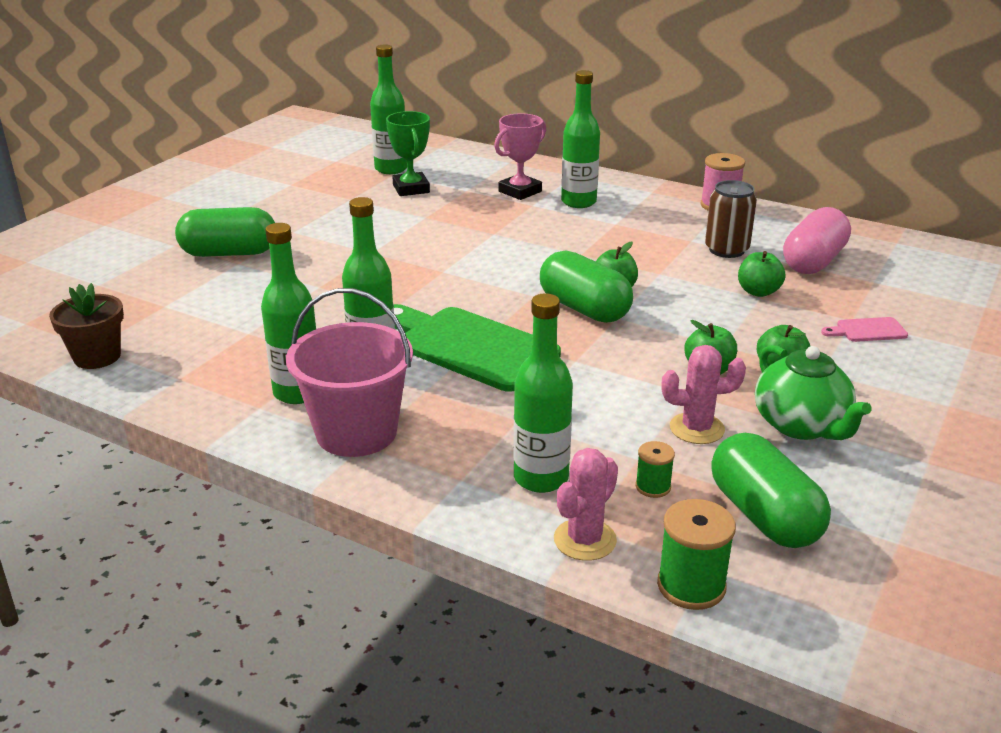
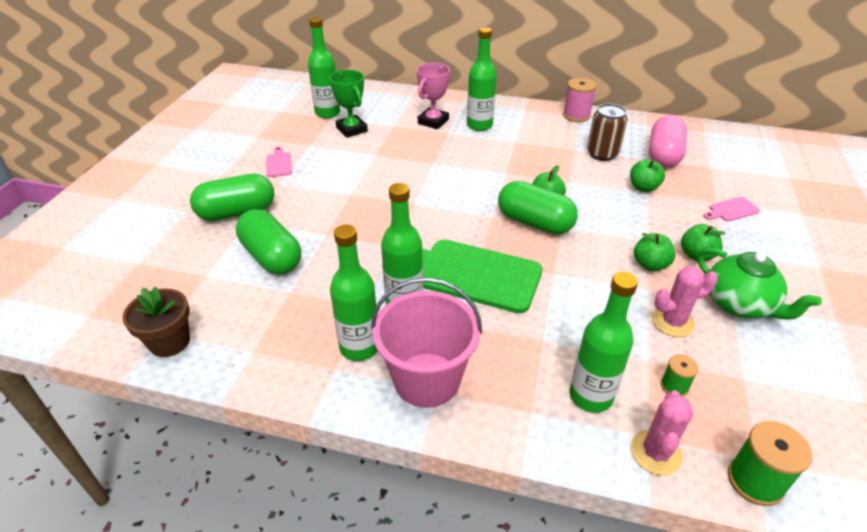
camera: 15 degrees left, 10 degrees up
green capsule [711,433,831,548] -> green capsule moved to [236,209,301,275]
none -> pink cutting board [266,147,292,177]

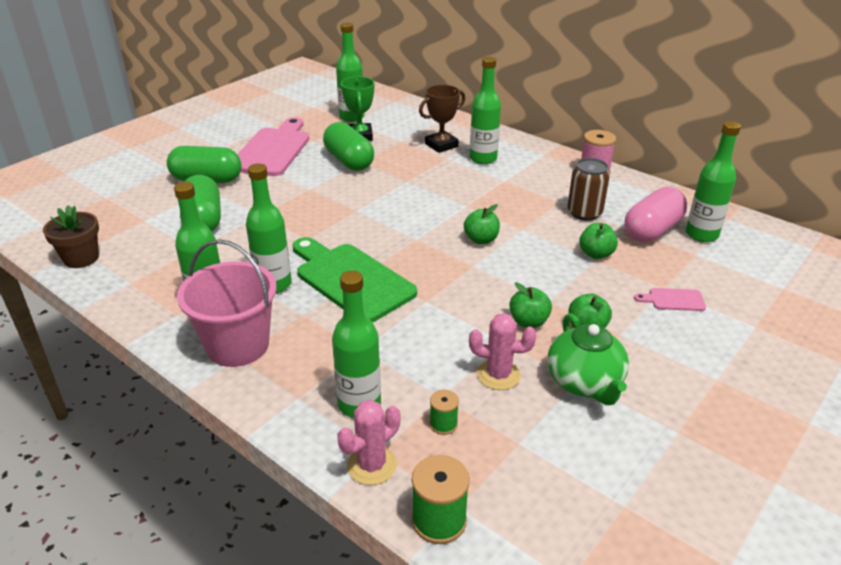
camera: 25 degrees right, 5 degrees down
pink cutting board [266,147,292,177] -> pink cutting board [237,117,309,176], size x2.34
pink trophy [417,63,450,129] -> brown trophy [419,85,465,153]
green capsule [498,181,578,235] -> green capsule moved to [323,122,374,171]
none -> green bottle [686,121,741,242]

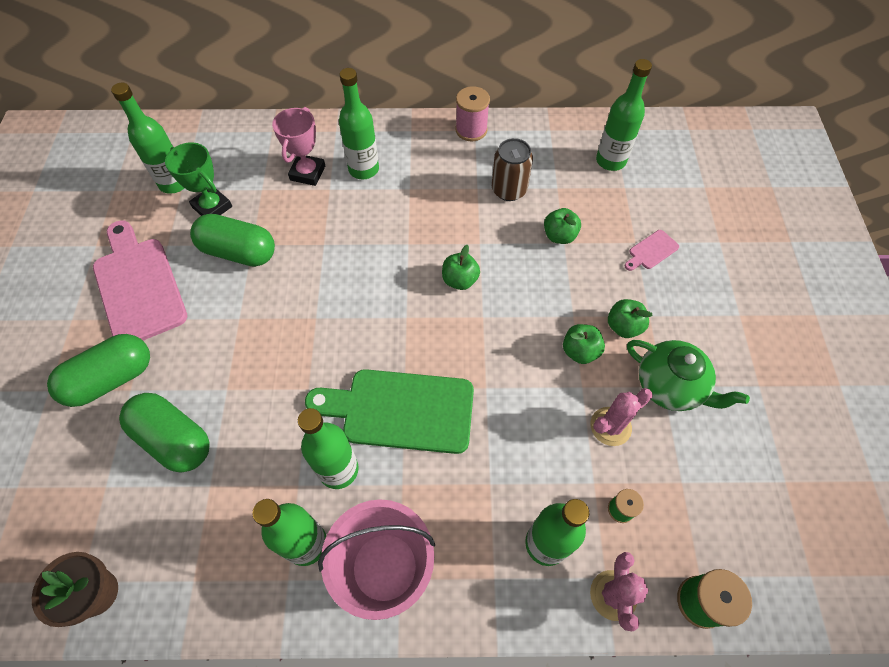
camera: 40 degrees left, 25 degrees up
brown trophy [419,85,465,153] -> pink trophy [272,107,325,186]
pink capsule [624,187,687,242] -> none

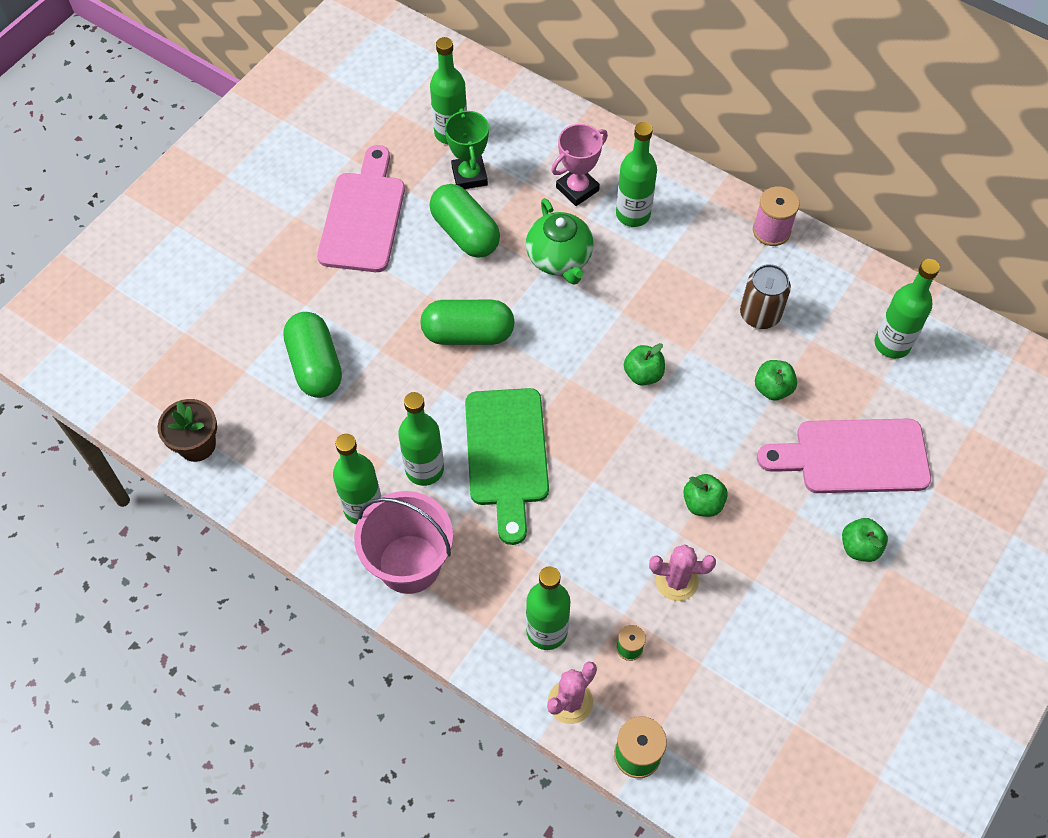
camera: 35 degrees right, 0 degrees up
green capsule [47,334,150,407] -> green capsule moved to [420,300,515,345]
green cutting board [305,369,474,454] -> green cutting board turned 135 degrees counterclockwise [465,388,549,545]
green apple [608,299,653,338] -> green apple moved to [842,518,888,562]
pink cutting board [625,230,679,271] -> pink cutting board [757,418,931,493], size x2.34
green teapot [627,340,750,411] -> green teapot moved to [526,198,594,285]

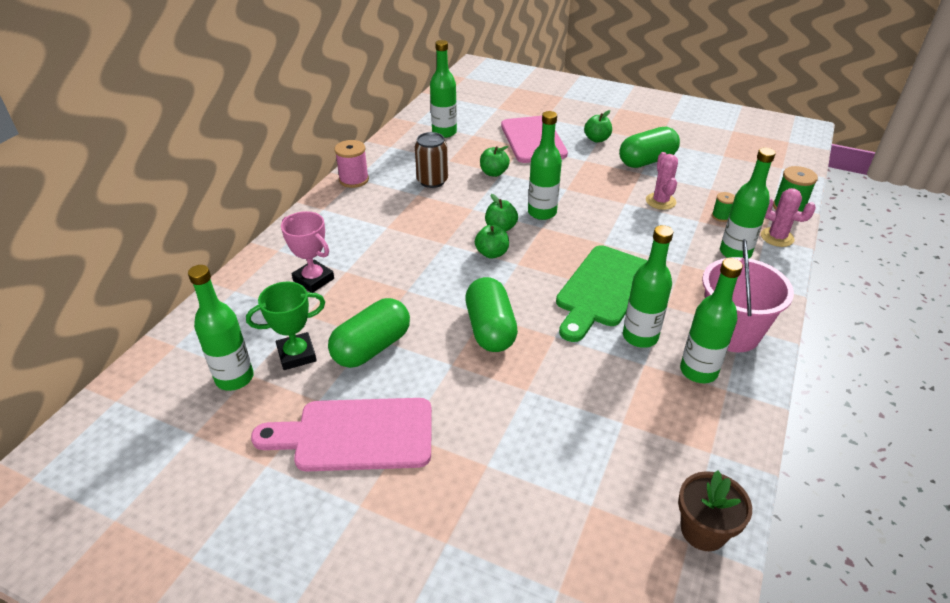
camera: 100 degrees left, 20 degrees down
green capsule [283,312,342,398] -> green capsule moved to [619,127,680,168]
green cutting board [465,388,549,545] -> green cutting board turned 135 degrees clockwise [556,245,648,342]
green teapot [526,198,594,285] -> none
green bottle [616,122,657,227] -> green bottle moved to [528,111,562,220]
green apple [683,474,728,517] -> green apple moved to [475,225,509,259]

